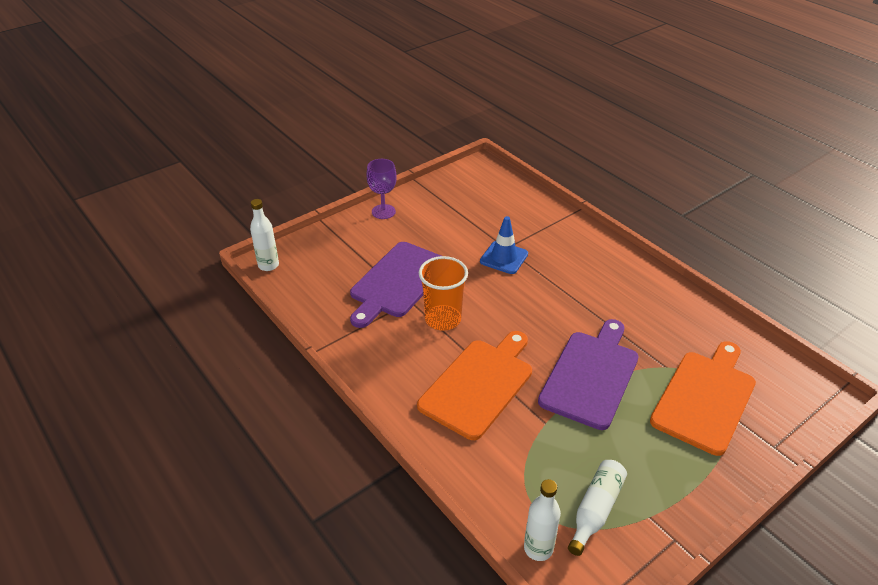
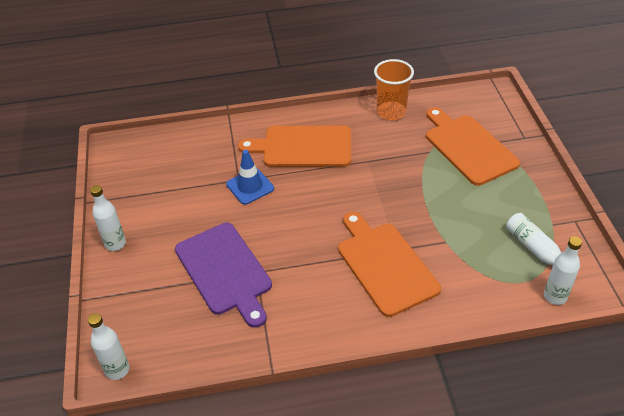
camera: 60 degrees left, 5 degrees up
purple goblet [366,159,397,219] -> white bottle [90,185,126,251]
orange cup [419,256,468,331] -> orange cup moved to [374,59,414,120]
purple cutting board [538,319,639,430] -> none
none -> orange cutting board [238,126,351,167]

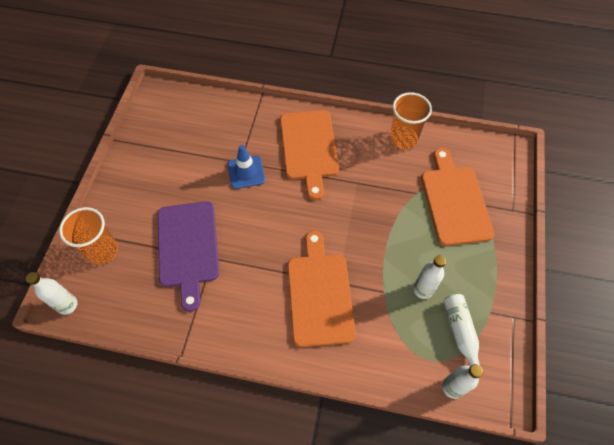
camera: 20 degrees right, 15 degrees up
white bottle [90,185,126,251] -> white bottle moved to [413,255,446,299]
orange cutting board [238,126,351,167] -> orange cutting board turned 120 degrees counterclockwise [280,110,339,200]
none -> orange cup [59,207,118,265]

